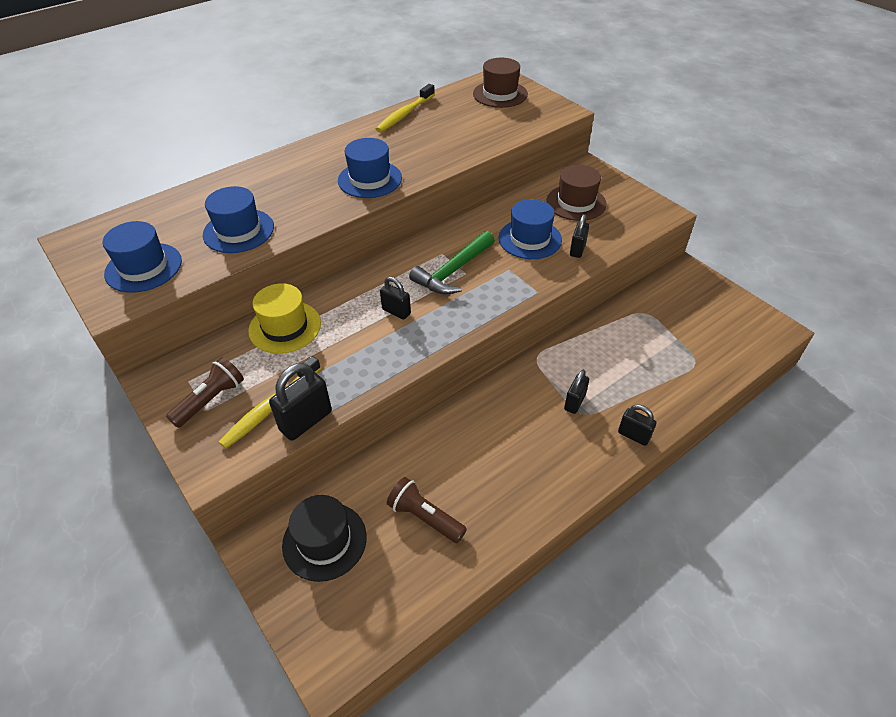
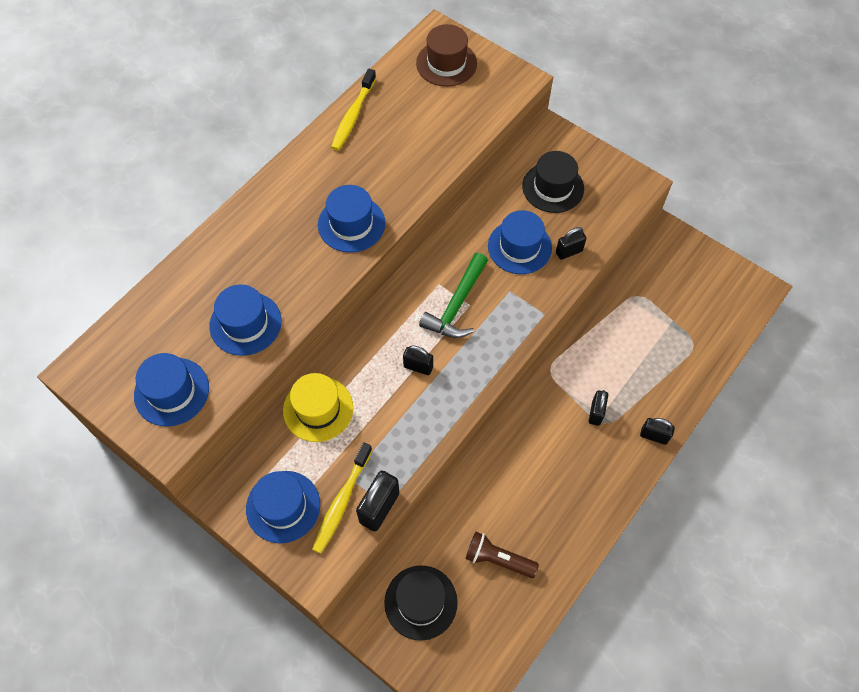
camera: 15 degrees left, 15 degrees up
brown flashlight [166,357,244,428] -> blue hat [246,471,320,543]
brown hat [546,165,607,221] -> black hat [522,151,584,213]
black padlock [570,214,589,258] -> black padlock turned 60 degrees clockwise [556,227,587,260]

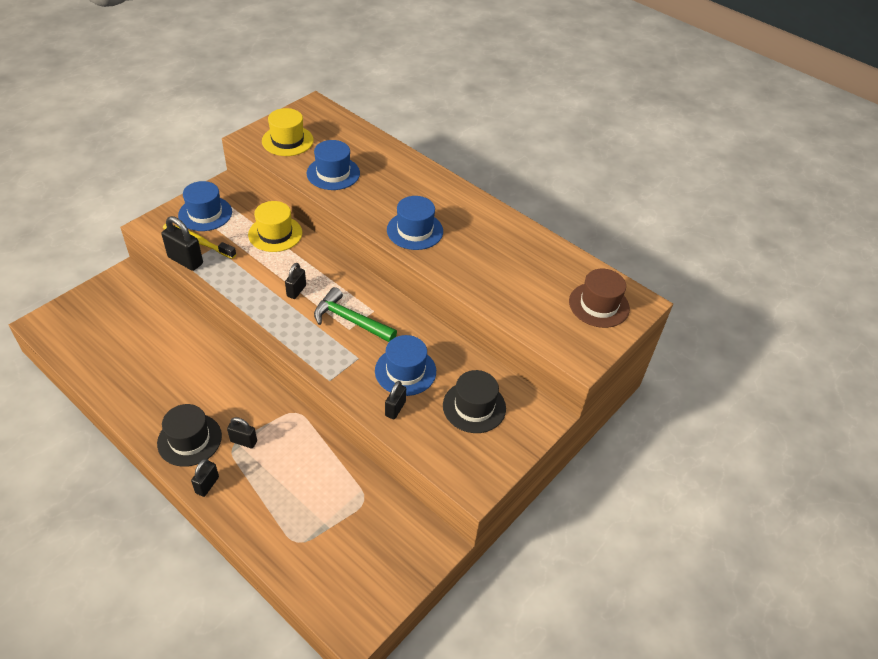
camera: 90 degrees right, 15 degrees down
blue hat [134,353,209,426] -> yellow hat [262,108,313,156]
yellow toothbrush [331,69,376,151] -> none
black hat [384,565,458,641] -> black hat moved to [157,404,222,467]
brown flashlight [466,532,539,578] -> none
black padlock [556,227,587,260] -> black padlock turned 45 degrees clockwise [385,381,406,419]

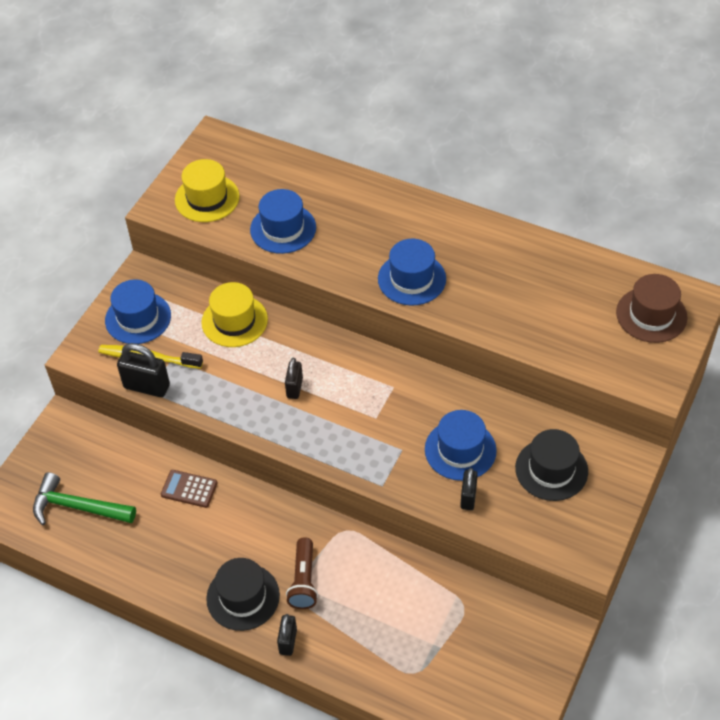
camera: 10 degrees left, 5 degrees up
black padlock [227,417,257,448] -> brown flashlight [286,537,318,609]
green hammer [314,287,397,342] -> green hammer moved to [33,472,136,525]
none -> brown calculator [161,470,217,508]

